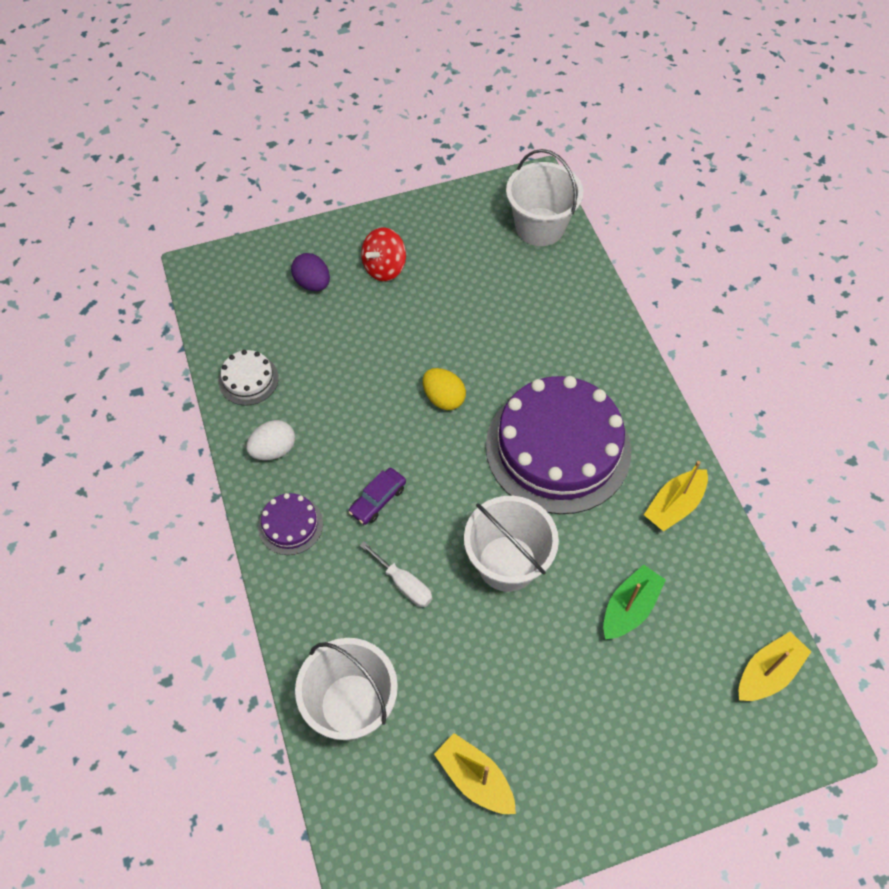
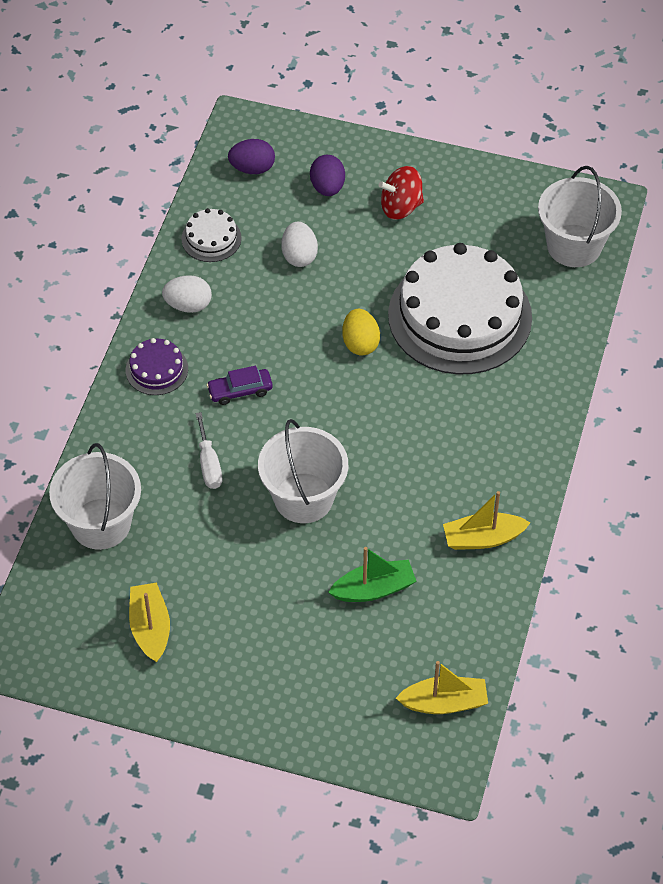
camera: 35 degrees right, 5 degrees down
purple cake [486,376,631,514] -> none
none -> purple egg [228,139,275,174]
none -> white egg [281,222,318,267]
none -> white cake [388,243,532,374]

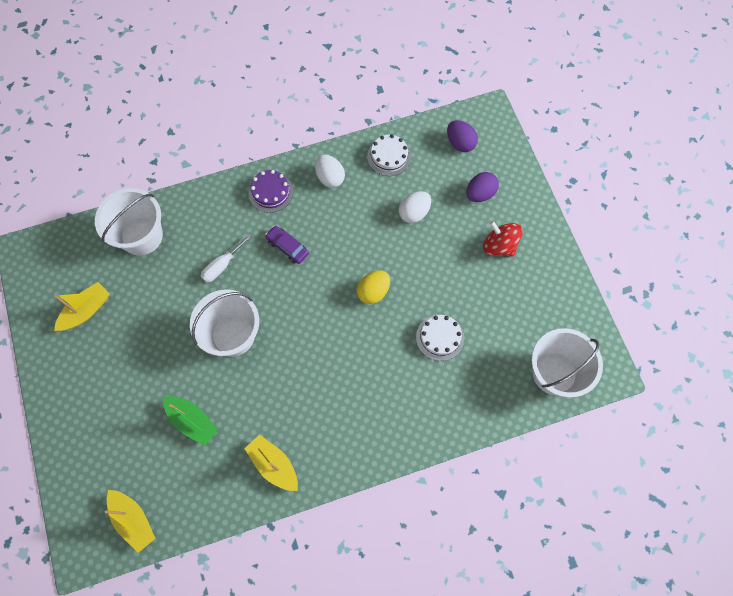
camera: 55 degrees right, 15 degrees up
white cake [388,243,532,374] -> white cake [416,315,464,361], size x0.43

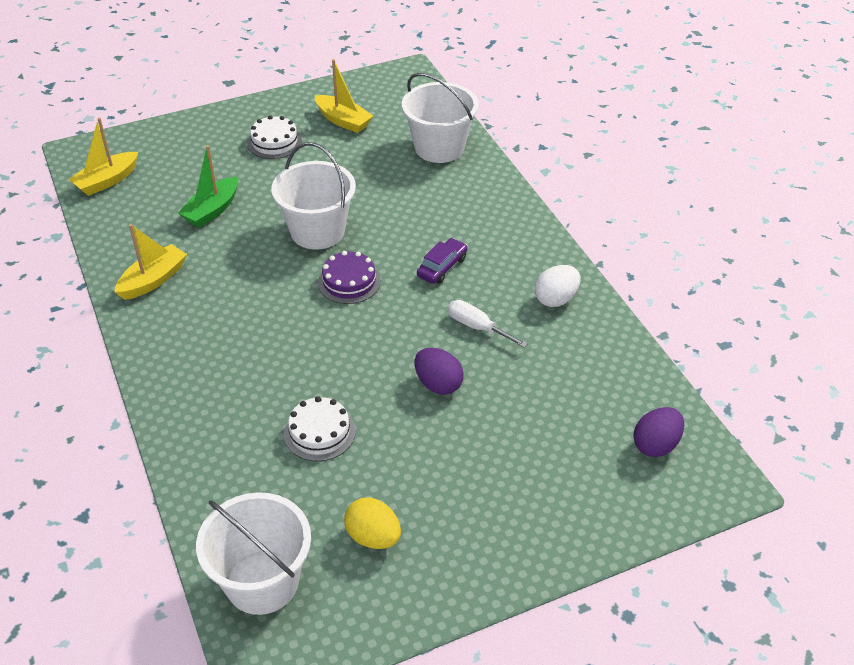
camera: 85 degrees right, 25 degrees down
white screwdriver [201,234,252,282] -> white screwdriver moved to [448,300,528,348]
purple cake [249,170,293,213] -> purple cake moved to [318,251,381,304]
yellow egg [357,270,390,304] -> yellow egg moved to [344,497,401,549]
white cake [367,134,411,176] -> white cake moved to [247,115,302,159]
white egg [399,191,431,223] -> none
purple egg [466,172,499,202] -> purple egg moved to [414,348,464,395]
red spinning top [483,221,523,257] -> none

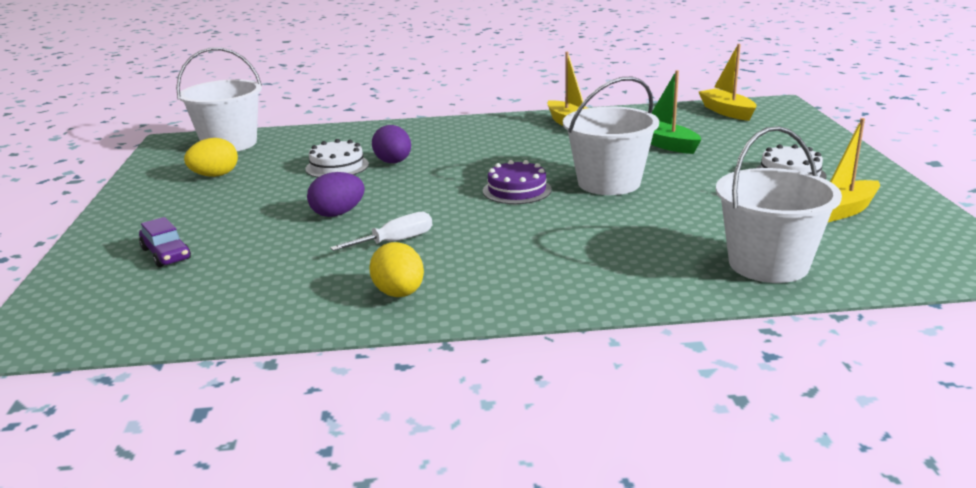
camera: 110 degrees right, 20 degrees down
purple car [417,238,468,284] -> purple car moved to [139,217,191,267]
white egg [535,265,581,307] -> yellow egg [369,242,424,297]
purple egg [633,407,684,457] -> purple egg moved to [372,125,411,163]

